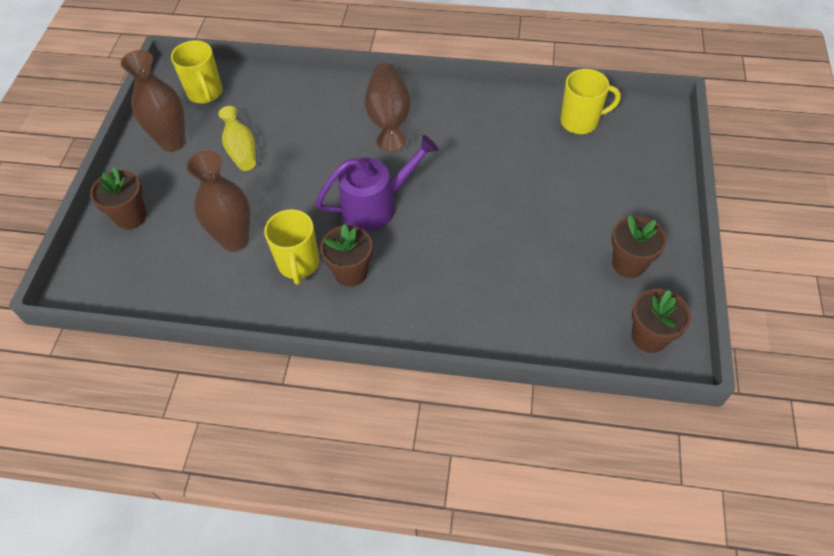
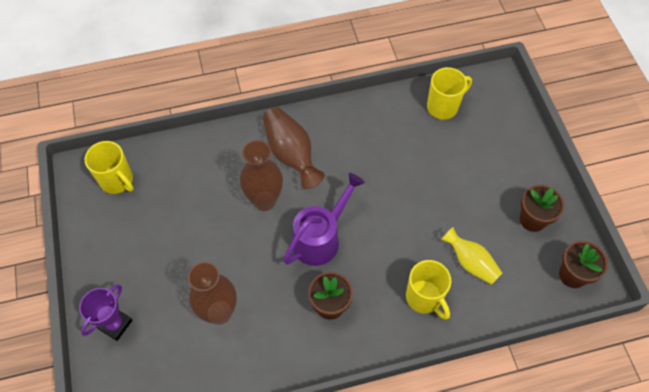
camera: 25 degrees left, 5 degrees up
brown flower pot [90,167,147,229] -> purple trophy [79,284,133,341]
brown vase [121,50,185,152] -> brown vase moved to [240,140,283,211]
yellow vase [218,106,256,171] -> yellow vase moved to [441,227,502,285]
yellow mug [264,209,319,284] -> yellow mug moved to [406,260,451,320]

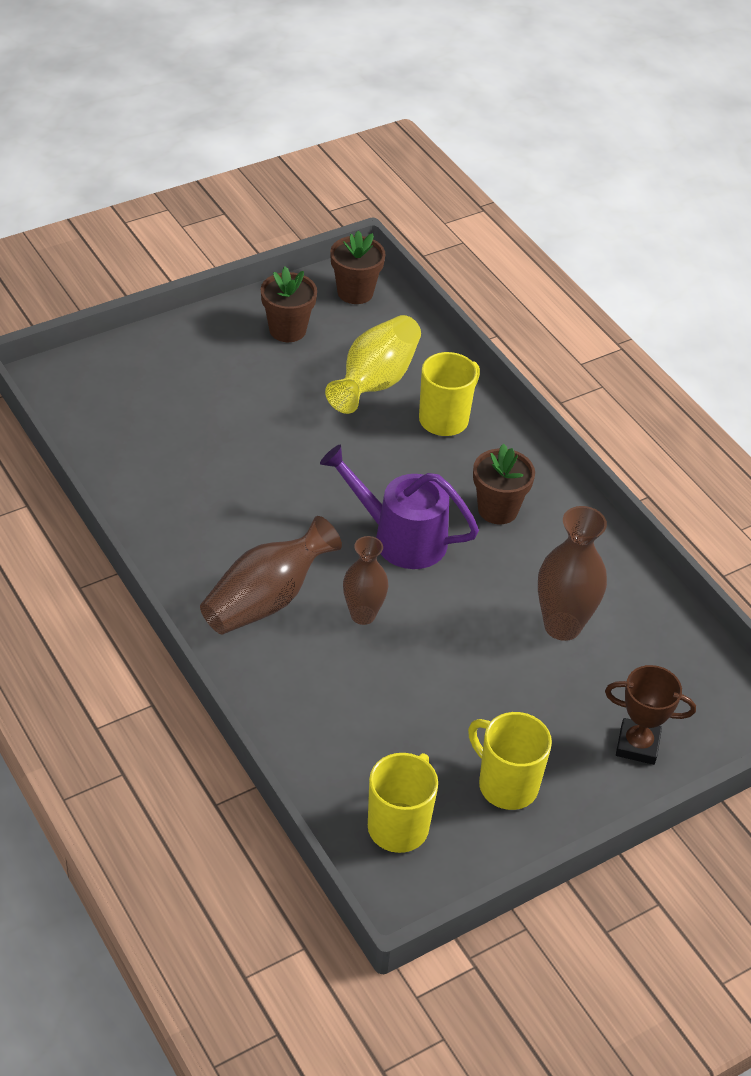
camera: 110 degrees left, 15 degrees down
purple trophy [79,284,133,341] -> brown trophy [605,665,696,765]
brown vase [240,140,283,211] -> brown vase [343,536,388,625], size x0.67
yellow mug [427,67,472,120] -> yellow mug moved to [468,712,552,810]
yellow vase [441,227,502,285] -> yellow vase [325,315,421,414], size x1.50

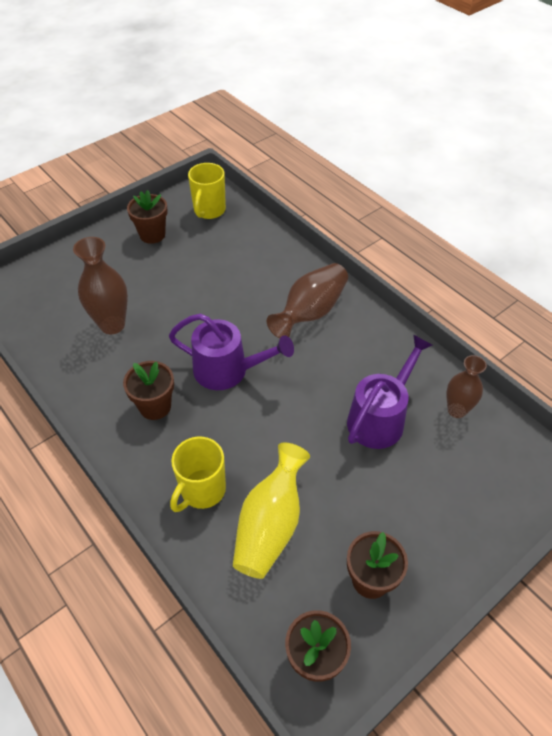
camera: 175 degrees right, 5 degrees up
brown vase [343,536,388,625] -> brown vase moved to [446,355,487,418]
yellow mug [468,712,552,810] -> brown flower pot [127,190,168,244]
brown trophy [605,665,696,765] -> none
none -> purple watering can [347,335,433,449]

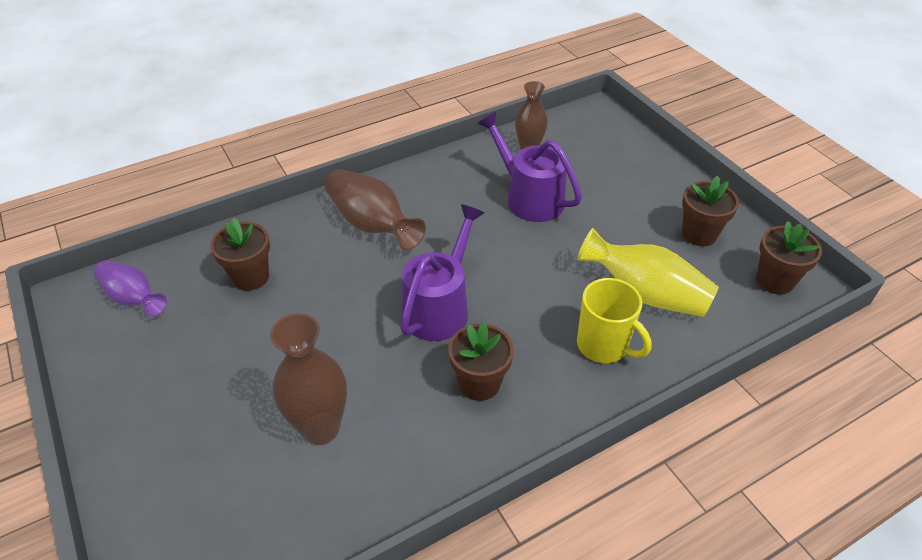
camera: 80 degrees left, 5 degrees down
brown flower pot [127,190,168,244] -> brown flower pot moved to [210,218,270,291]
yellow mug [188,163,226,219] -> purple vase [94,261,167,316]

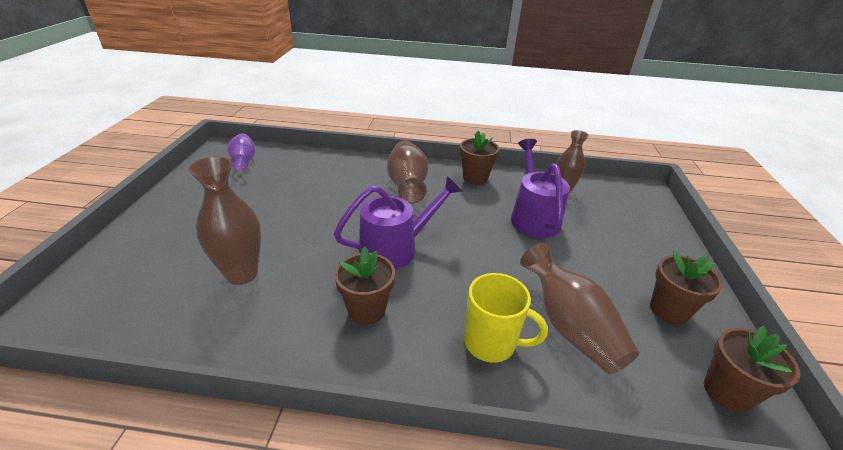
camera: 35 degrees right, 10 degrees down
brown flower pot [210,218,270,291] -> brown flower pot moved to [460,131,500,185]
yellow vase [577,228,719,317] -> brown vase [520,242,639,374]
yellow mug [577,278,652,363] -> yellow mug turned 60 degrees counterclockwise [464,273,548,363]

